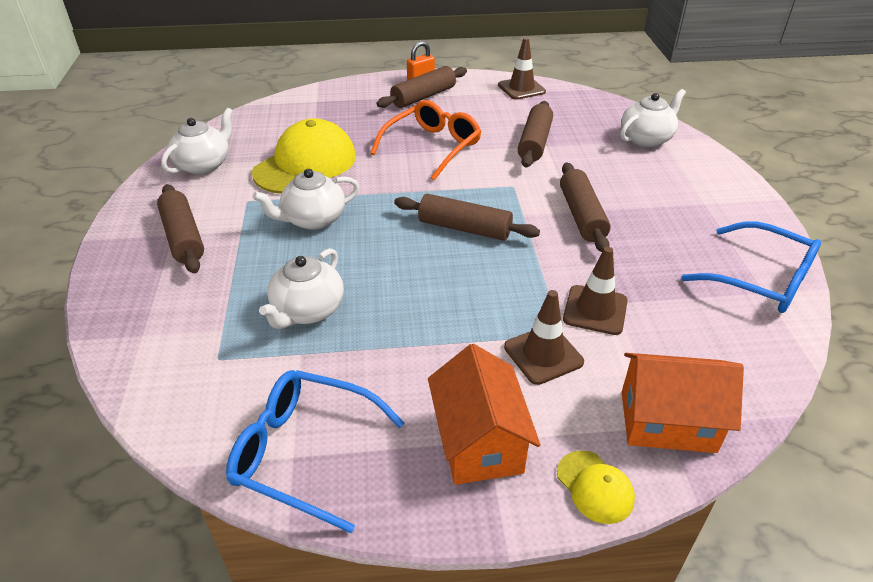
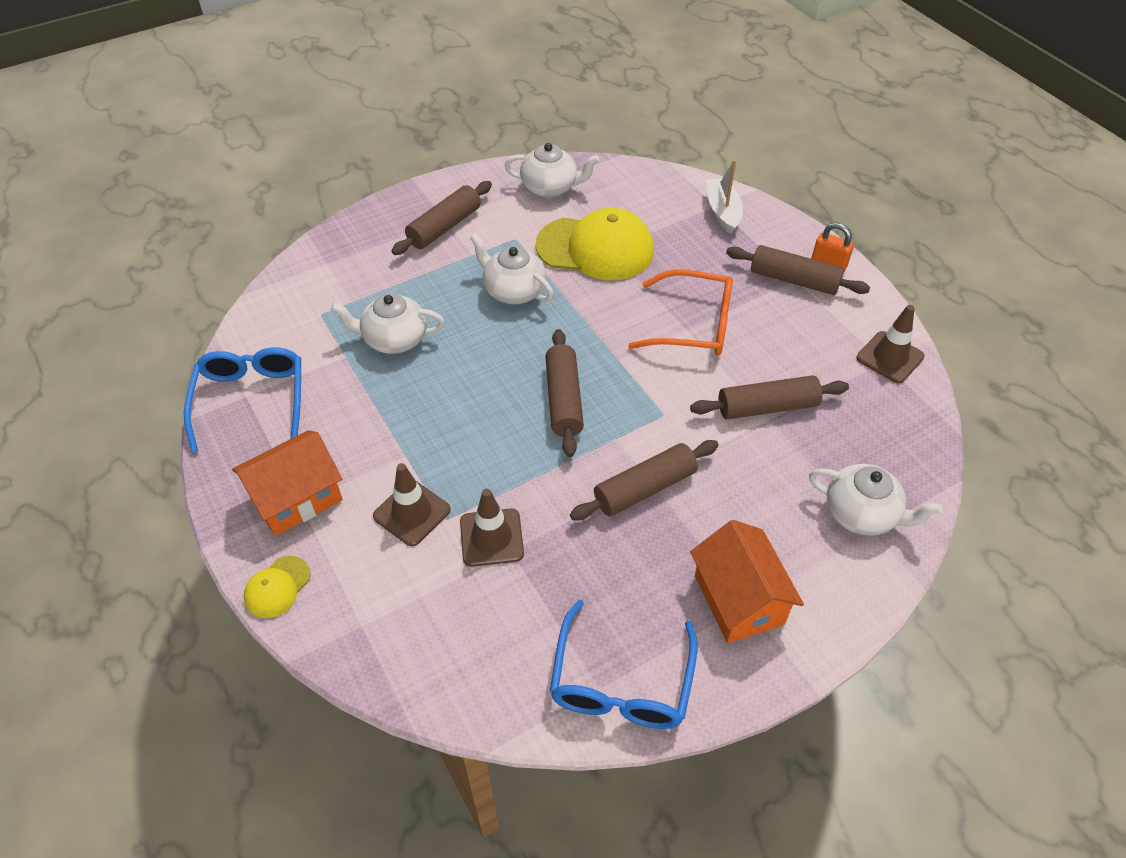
camera: 65 degrees right, 10 degrees up
orange house [622,353,744,453] -> orange house moved to [690,520,804,644]
none -> white boat [707,160,743,234]

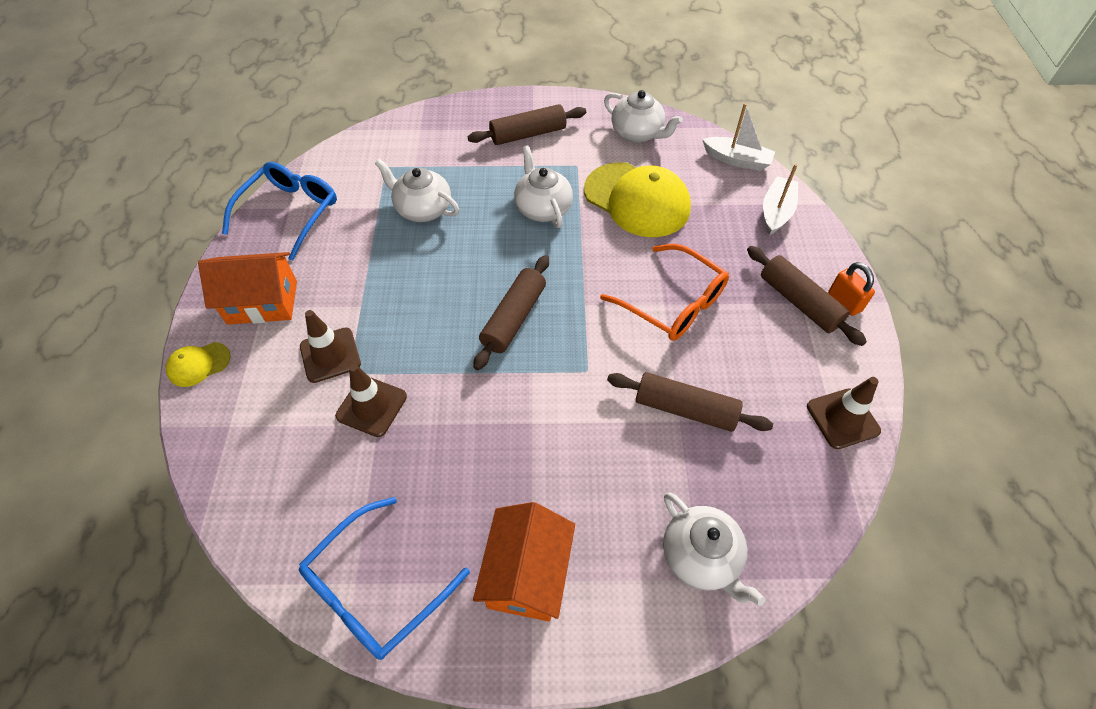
camera: 30 degrees right, 5 degrees up
brown rolling pin [570,440,719,520] -> none
none -> white boat [702,103,775,171]

